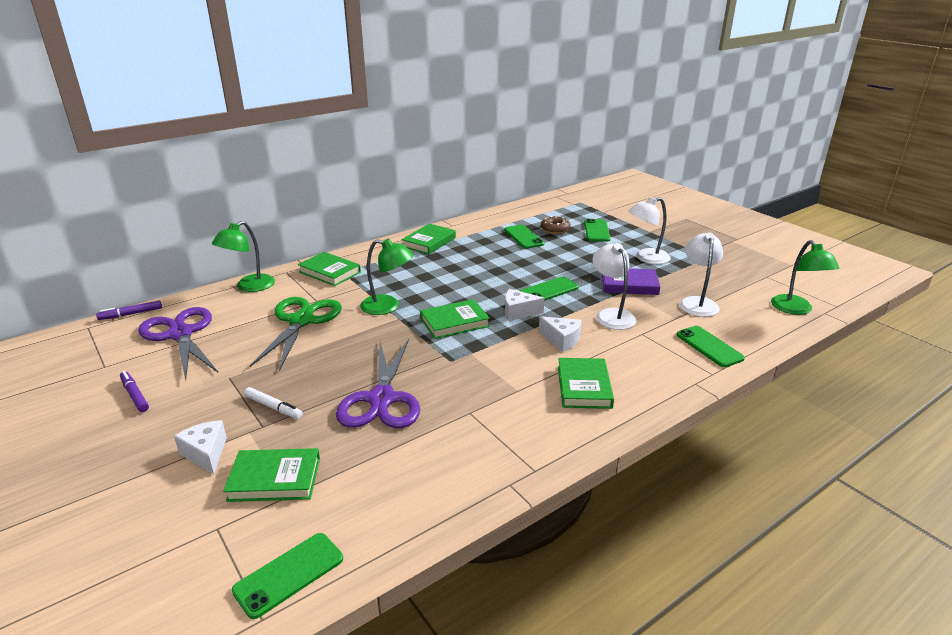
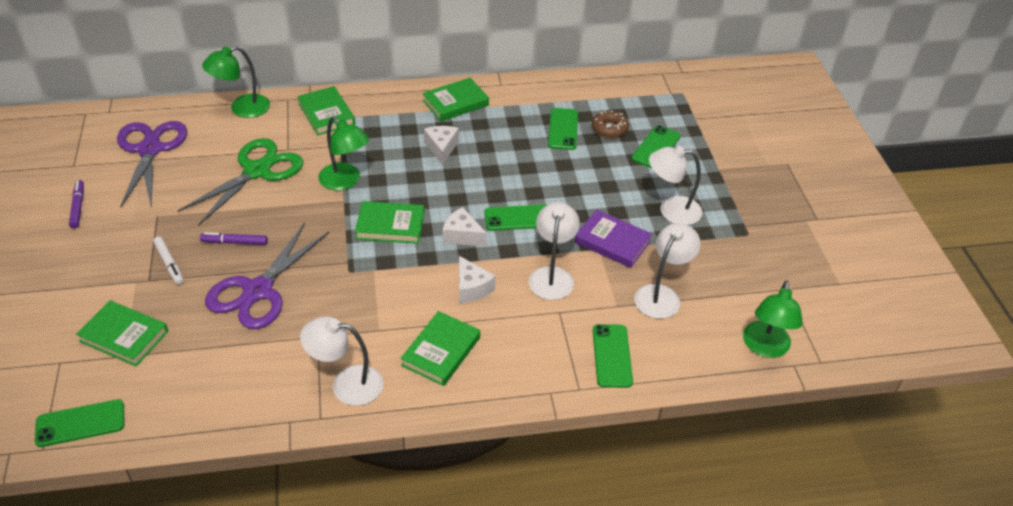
camera: 25 degrees right, 15 degrees up
purple marker [96,300,162,320] -> purple marker moved to [200,232,268,245]
white cheese [174,420,227,474] -> white cheese moved to [424,126,459,165]
none -> white lamp [300,316,384,406]

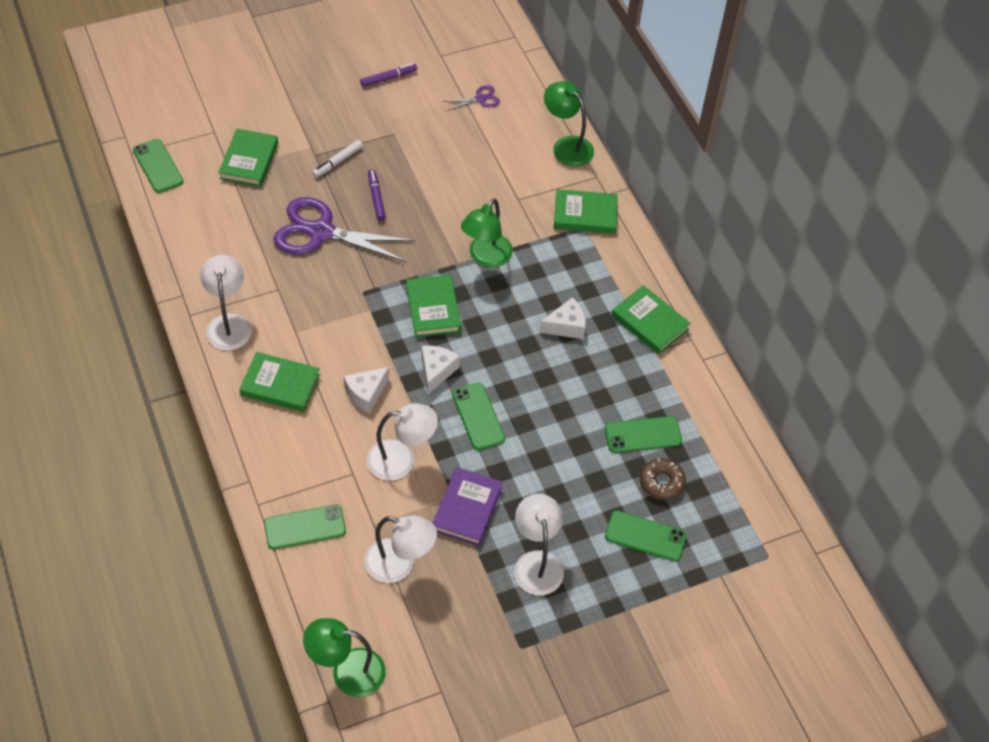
camera: 75 degrees right, 10 degrees up
purple scissors [117,121,187,208] -> purple scissors [443,85,500,111], size x0.44
green scissors [178,138,303,226] -> none
green book [297,86,355,135] -> green book turned 45 degrees clockwise [554,189,618,234]

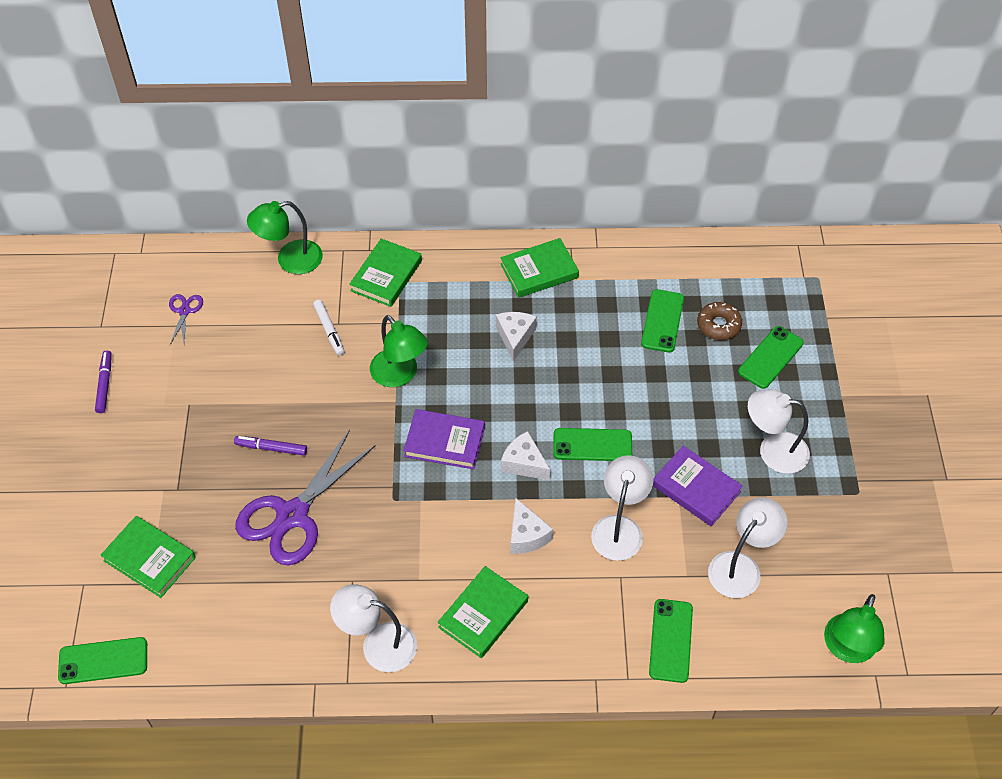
camera: 65 degrees left, 0 degrees up
white marker [312,140,363,178] -> white marker moved to [313,300,344,356]
green book [406,275,461,338] -> purple book [403,409,485,470]

